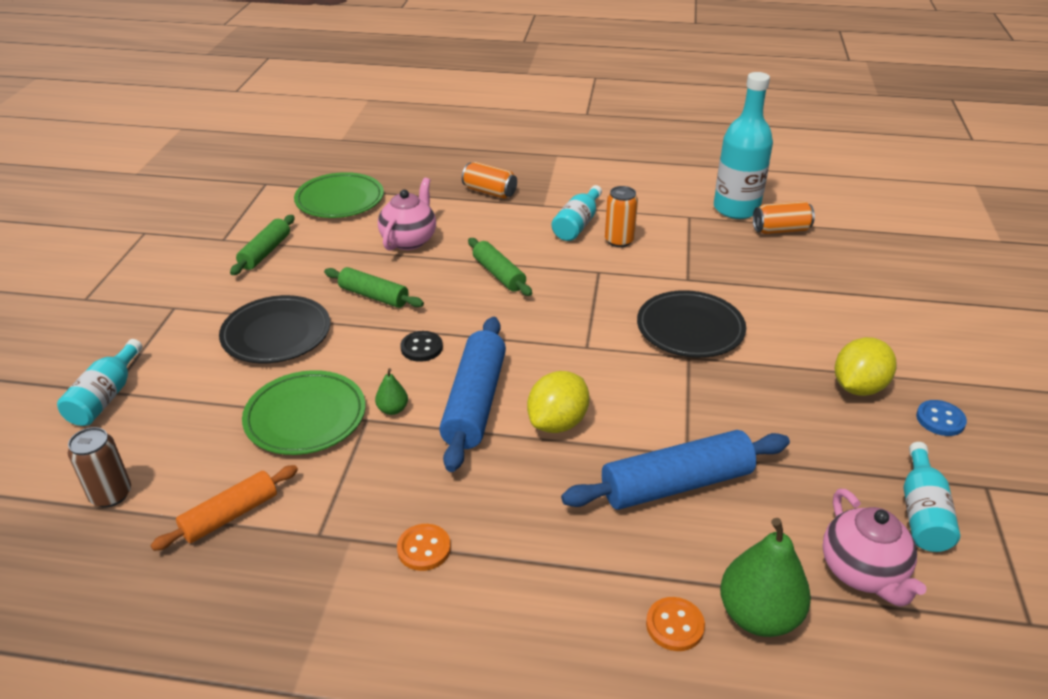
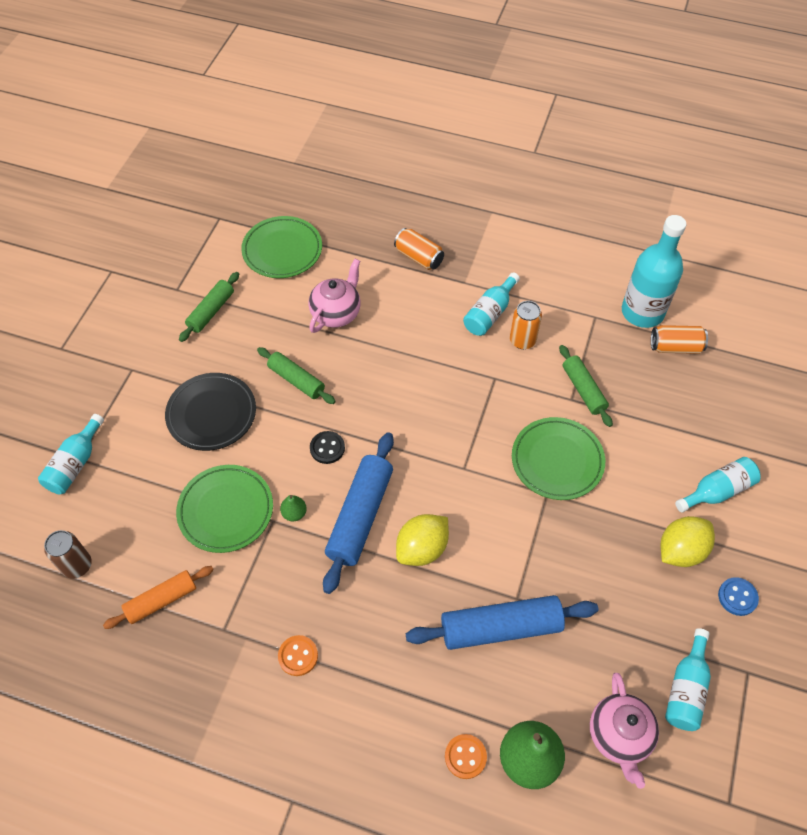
camera: 10 degrees right, 20 degrees up
green rolling pin [468,238,532,296] -> green rolling pin moved to [559,345,613,427]
black plate [637,290,746,358] -> green plate [512,417,605,500]
none -> turquoise bottle [675,457,761,512]

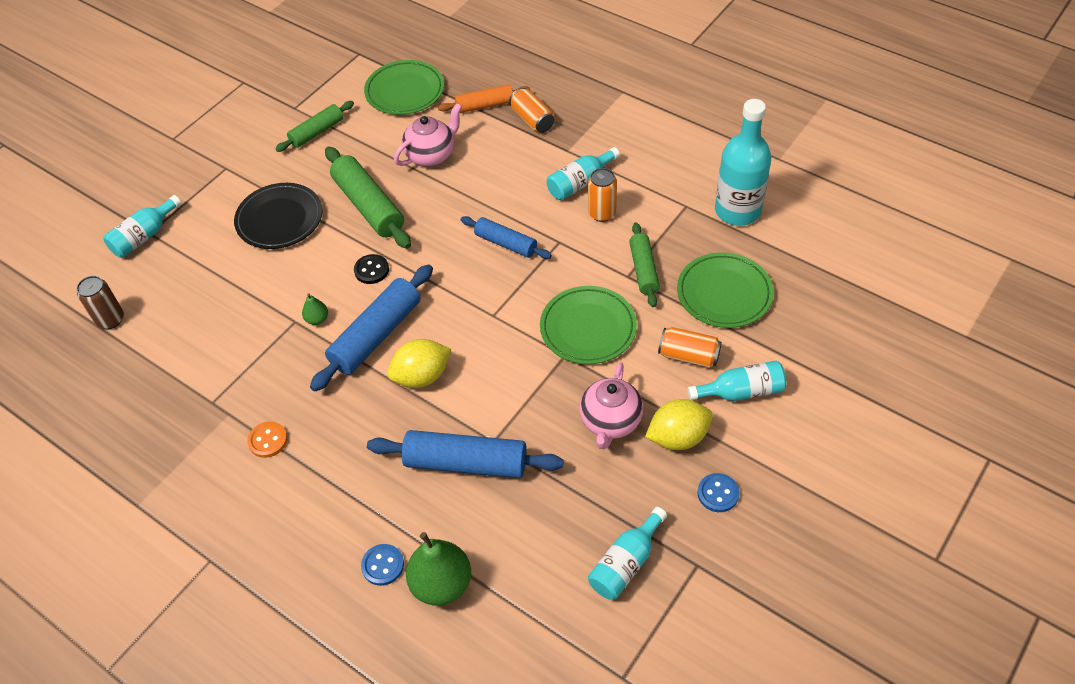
camera: 20 degrees right, 5 degrees down
orange rolling pin [103,566,214,629] -> orange rolling pin moved to [438,84,530,113]
green plate [176,465,273,553] -> green plate moved to [677,252,773,328]
green rolling pin [257,347,336,404] -> green rolling pin [325,146,411,249], size x1.62
orange button [445,734,487,779] -> blue button [361,544,404,586]
pink teapot [590,673,659,789] -> pink teapot moved to [580,362,643,449]
orange can [651,325,708,354] -> orange can moved to [658,327,722,368]
none -> blue rolling pin [461,216,552,259]

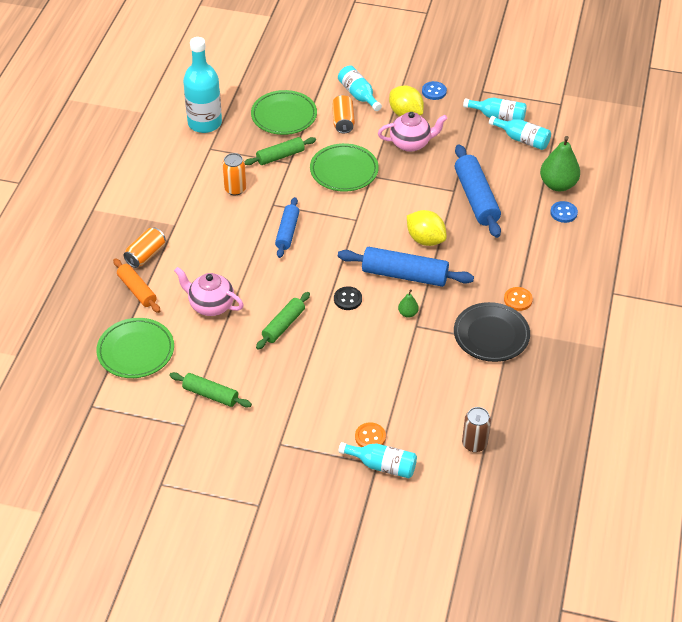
camera: 115 degrees left, 5 degrees down
black plate [234,183,323,249] -> black plate moved to [454,302,530,362]
green rolling pin [325,146,411,249] -> green rolling pin [256,292,310,350], size x0.62
turquoise bottle [547,147,620,200] -> turquoise bottle moved to [489,116,551,150]
none -> orange button [355,422,386,447]

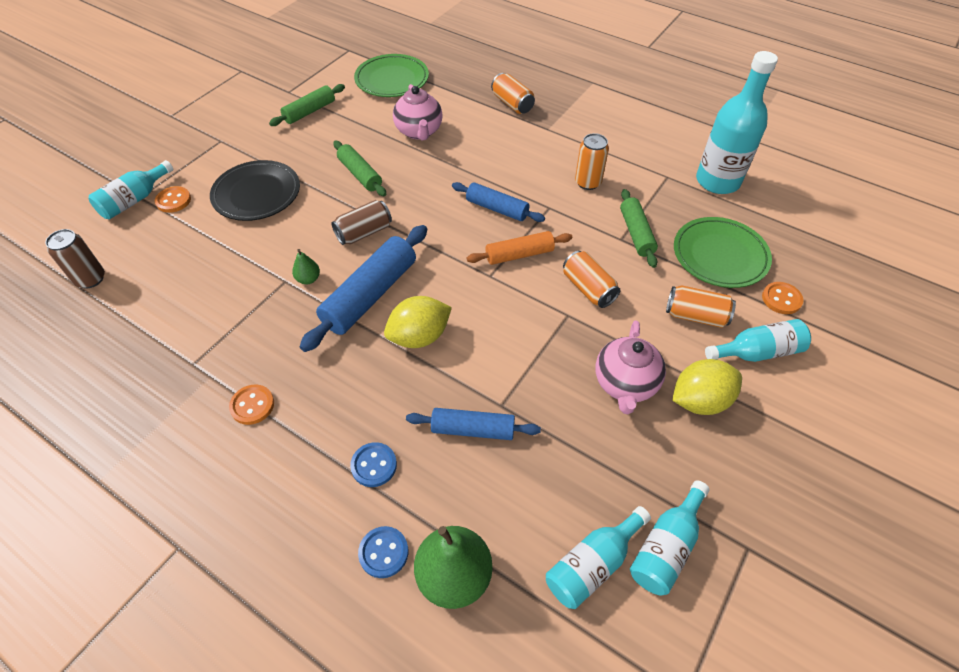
camera: 110 degrees right, 5 degrees up
orange rolling pin [113,258,160,313] -> orange rolling pin moved to [467,231,572,265]
pink teapot [174,267,244,316] -> pink teapot turned 120 degrees clockwise [393,84,443,141]
green plate [310,143,379,192] -> orange can [563,251,621,308]
black button [334,286,362,310] -> brown can [331,200,392,245]
blue button [422,81,447,100] -> blue button moved to [350,442,397,487]
black plate [454,302,530,362] -> black plate moved to [210,160,300,221]
blue rolling pin [455,144,501,238] -> blue rolling pin [406,408,541,440], size x0.62
none -> orange button [762,282,803,314]

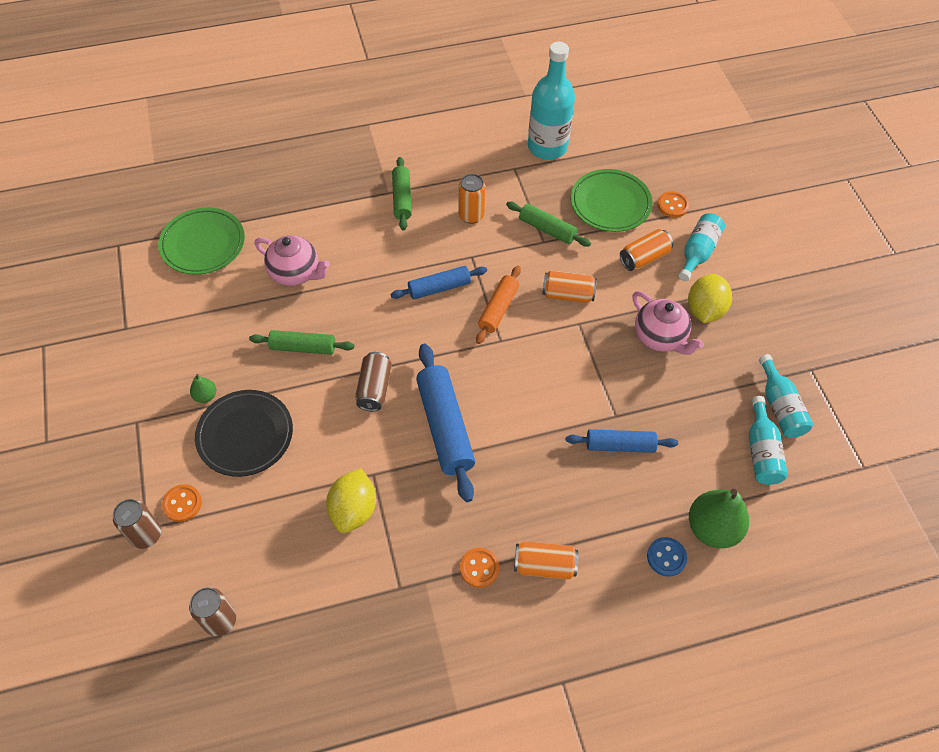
camera: 50 degrees left, 5 degrees up
turquoise bottle [88,160,174,220] -> brown can [113,499,161,549]
green rolling pin [269,84,345,126] -> green rolling pin moved to [392,157,412,231]
green pear [292,249,320,284] -> green pear moved to [190,374,216,403]
blue button [350,442,397,487] -> none
yellow lemon [384,296,452,348] -> yellow lemon moved to [326,468,376,533]
blue rolling pin [406,408,541,440] -> blue rolling pin turned 45 degrees clockwise [566,429,678,453]
orange can [491,73,535,114] -> orange can moved to [514,541,578,580]

